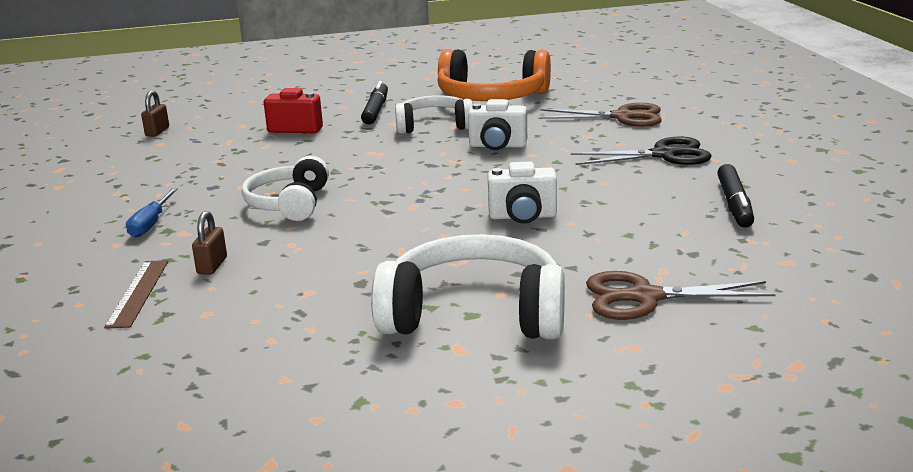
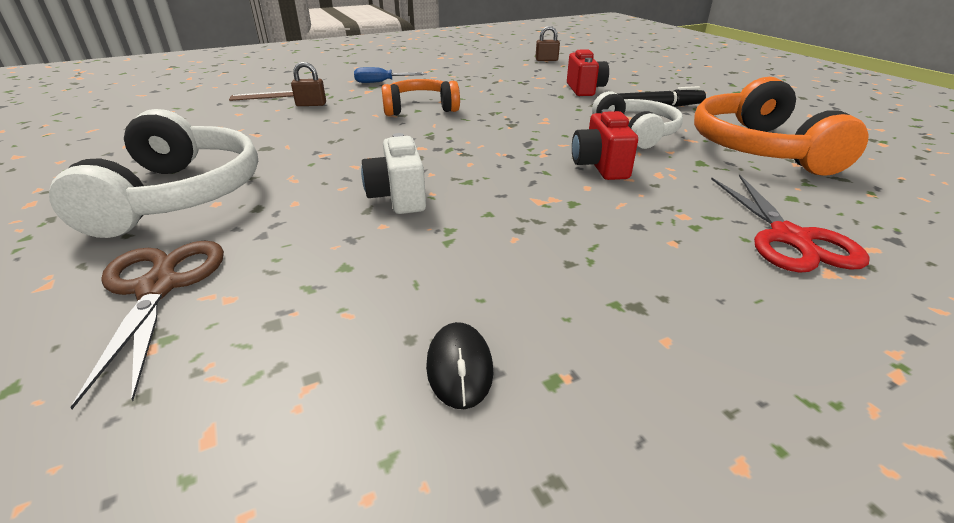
camera: 75 degrees right, 10 degrees up
white headphones [242,156,329,221] -> orange headphones [381,79,460,116]
white camera [468,99,527,150] -> red camera [572,109,638,180]
brown scissors [539,103,662,127] -> red scissors [711,174,870,273]
black scissors [571,136,712,165] -> none
black marker [717,164,754,228] -> black mouse [426,322,493,409]

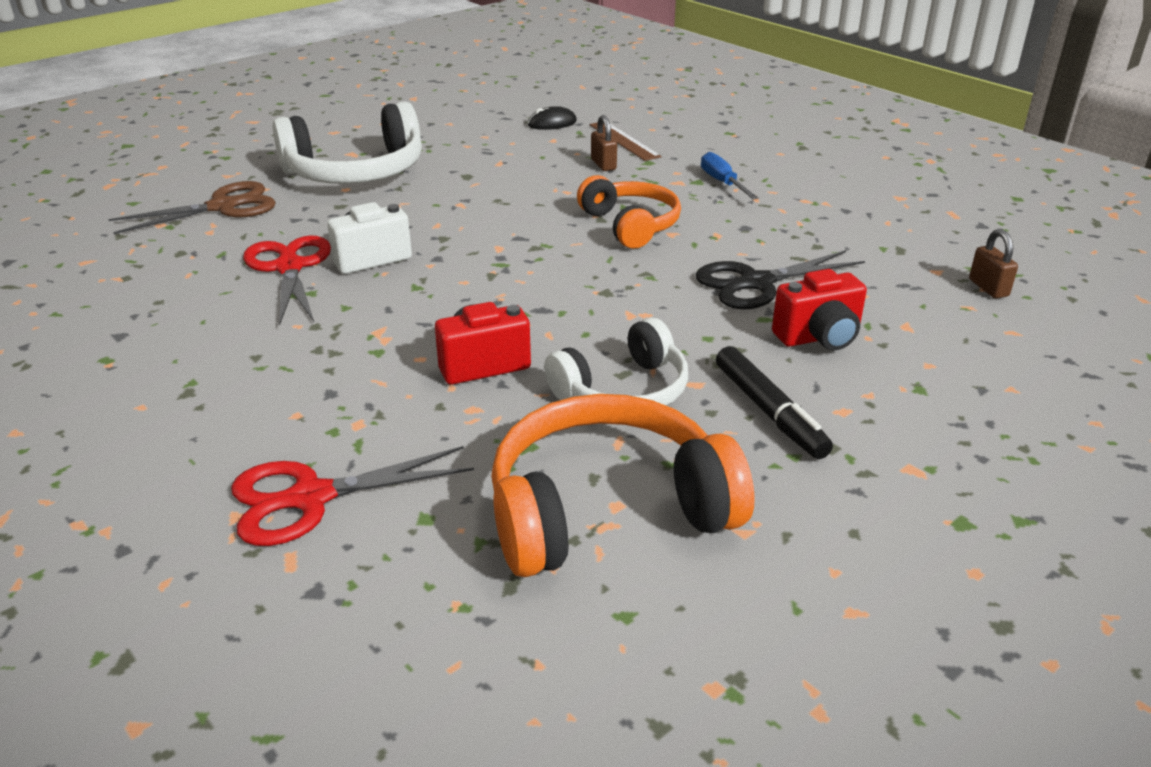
camera: 75 degrees right, 0 degrees up
black mouse [426,322,493,409] -> black mouse moved to [528,106,577,130]
none -> red scissors [243,235,331,325]
none -> black scissors [696,250,865,309]

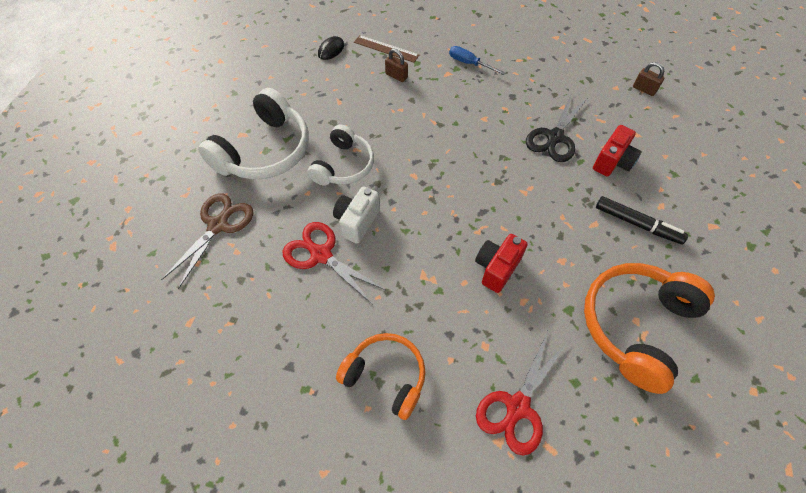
camera: 35 degrees left, 25 degrees up
white headphones [544,318,688,406] -> white headphones moved to [307,124,374,186]
orange headphones [577,175,681,249] -> orange headphones moved to [336,333,425,420]

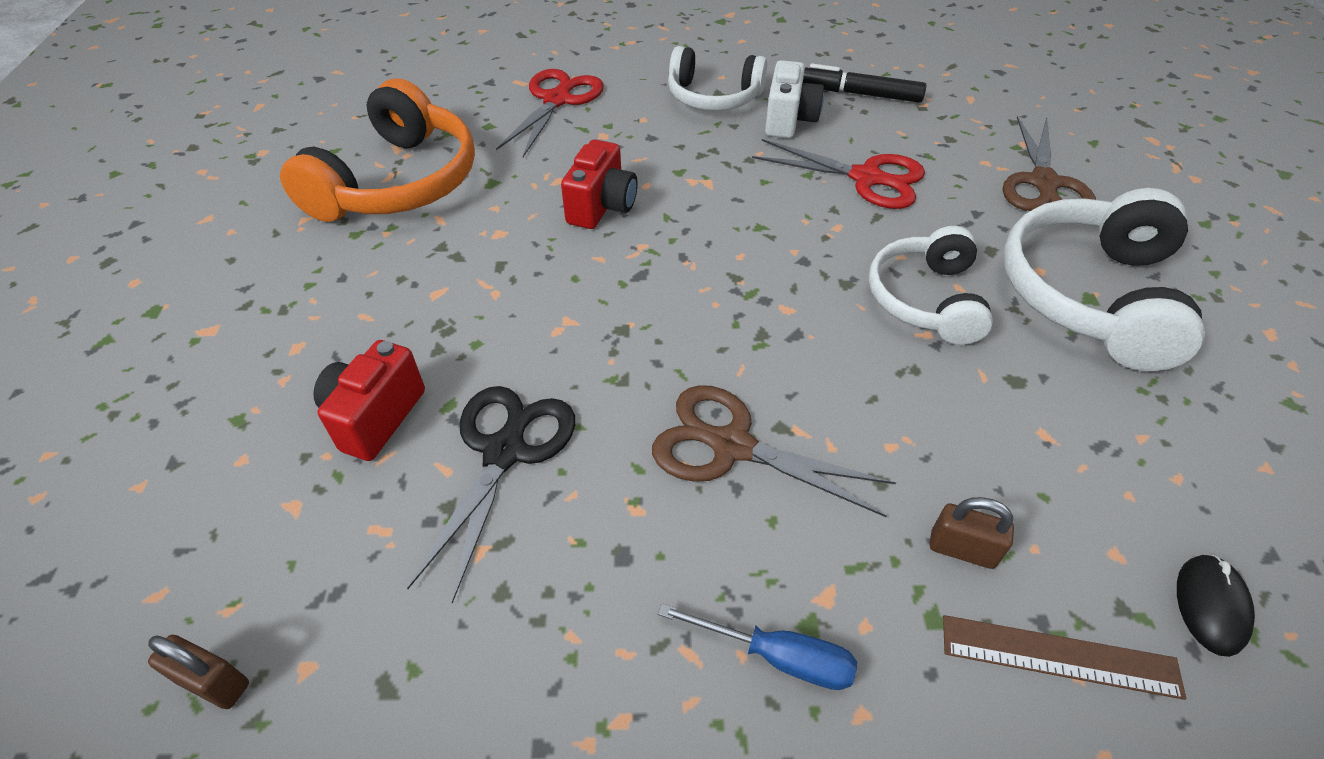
camera: 165 degrees right, 10 degrees down
white camera [333,187,380,244] -> white camera moved to [765,60,824,138]
orange headphones [336,333,425,420] -> white headphones [668,46,767,111]
black marker [596,196,688,244] -> black marker moved to [803,63,927,103]
none -> brown scissors [652,385,896,517]

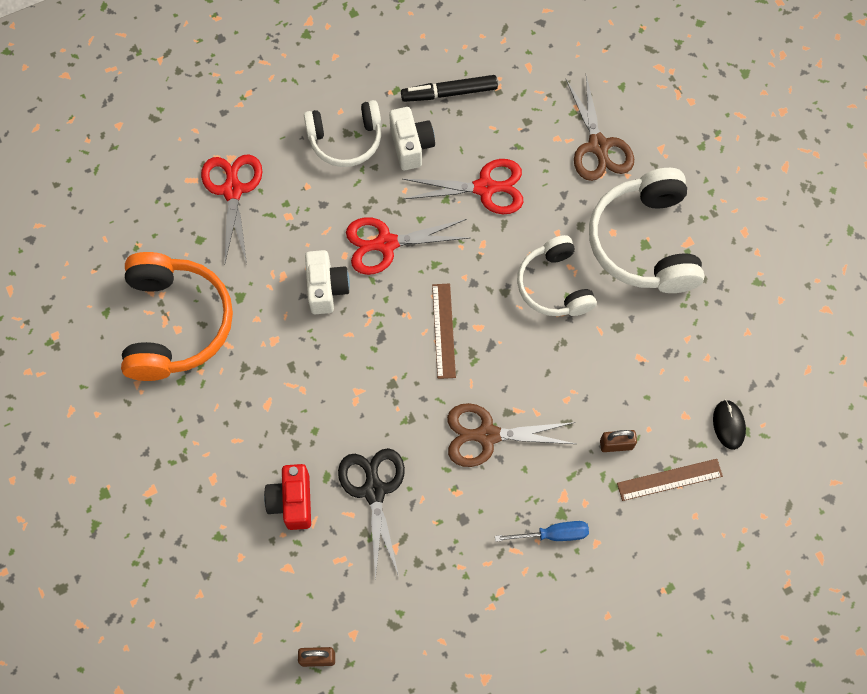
camera: 25 degrees left, 20 degrees up
red camera [561,139,637,229] -> white camera [305,250,350,314]
none -> red scissors [346,217,469,275]
none -> brown ruler [432,283,456,379]

